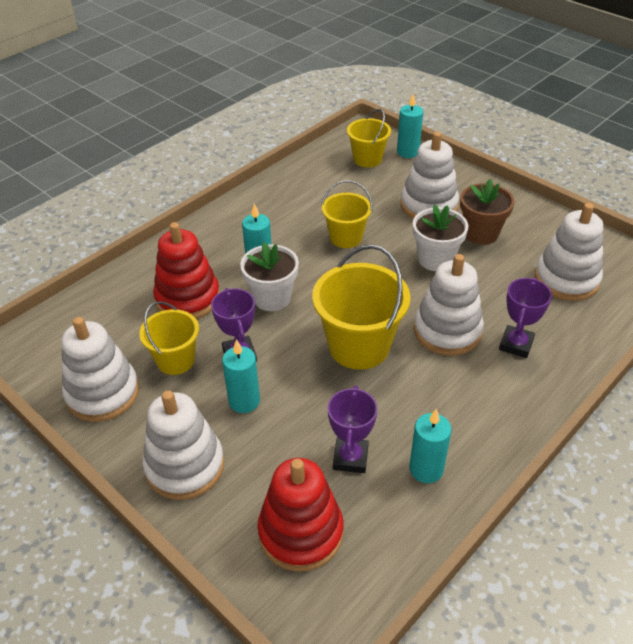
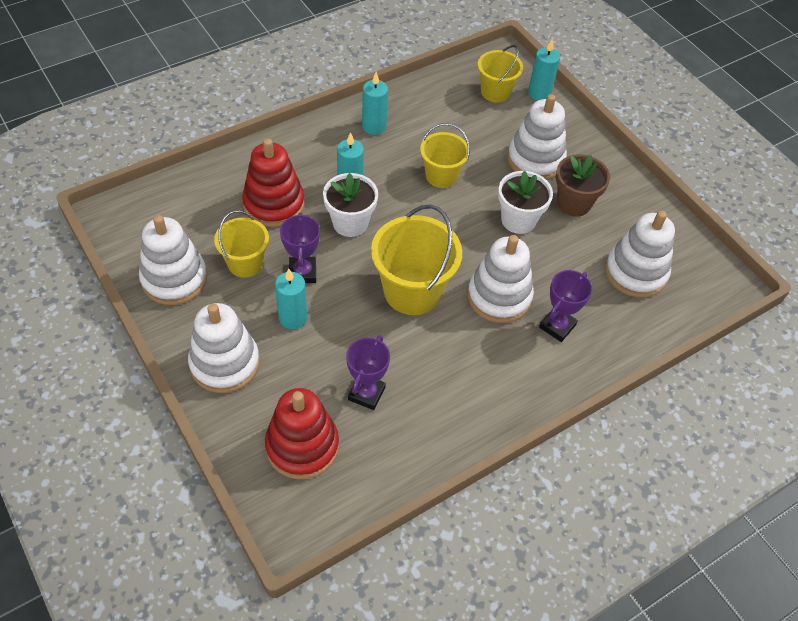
camera: 10 degrees right, 10 degrees up
turquoise candle [409,409,451,483] -> turquoise candle moved to [362,72,388,135]

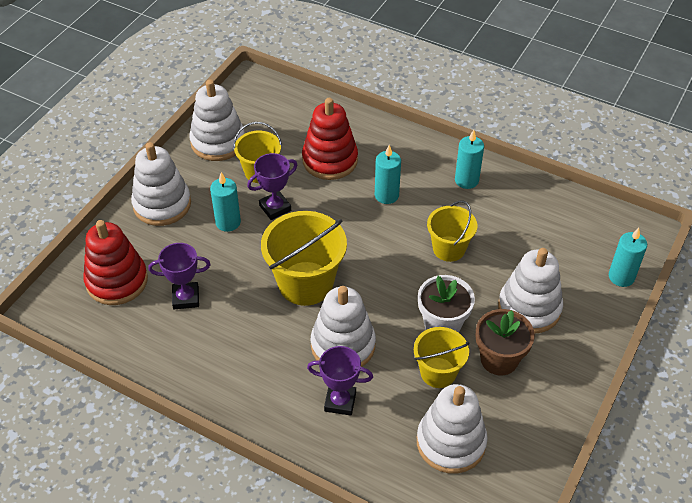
camera: 65 degrees right, 5 degrees down
white flower pot [323,173,378,237] -> none
yellow bucket [478,45,523,103] -> yellow bucket moved to [414,327,469,388]

